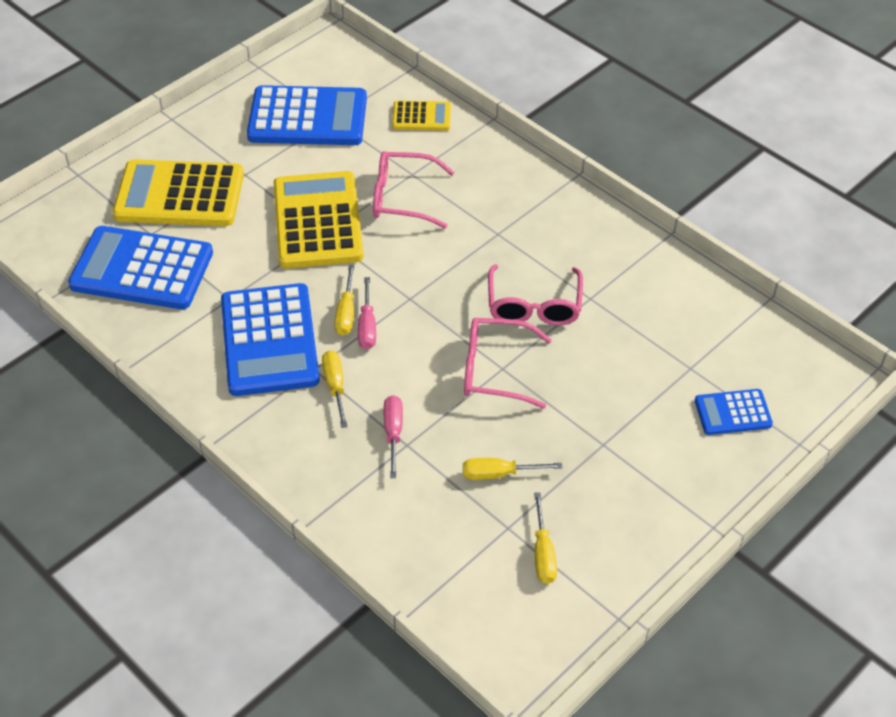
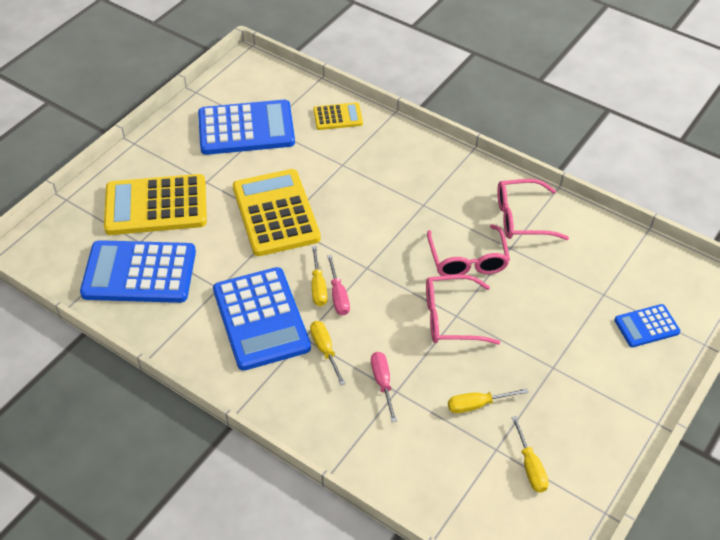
camera: 10 degrees left, 0 degrees up
pink glasses [373,151,454,228] -> pink glasses moved to [497,179,569,240]

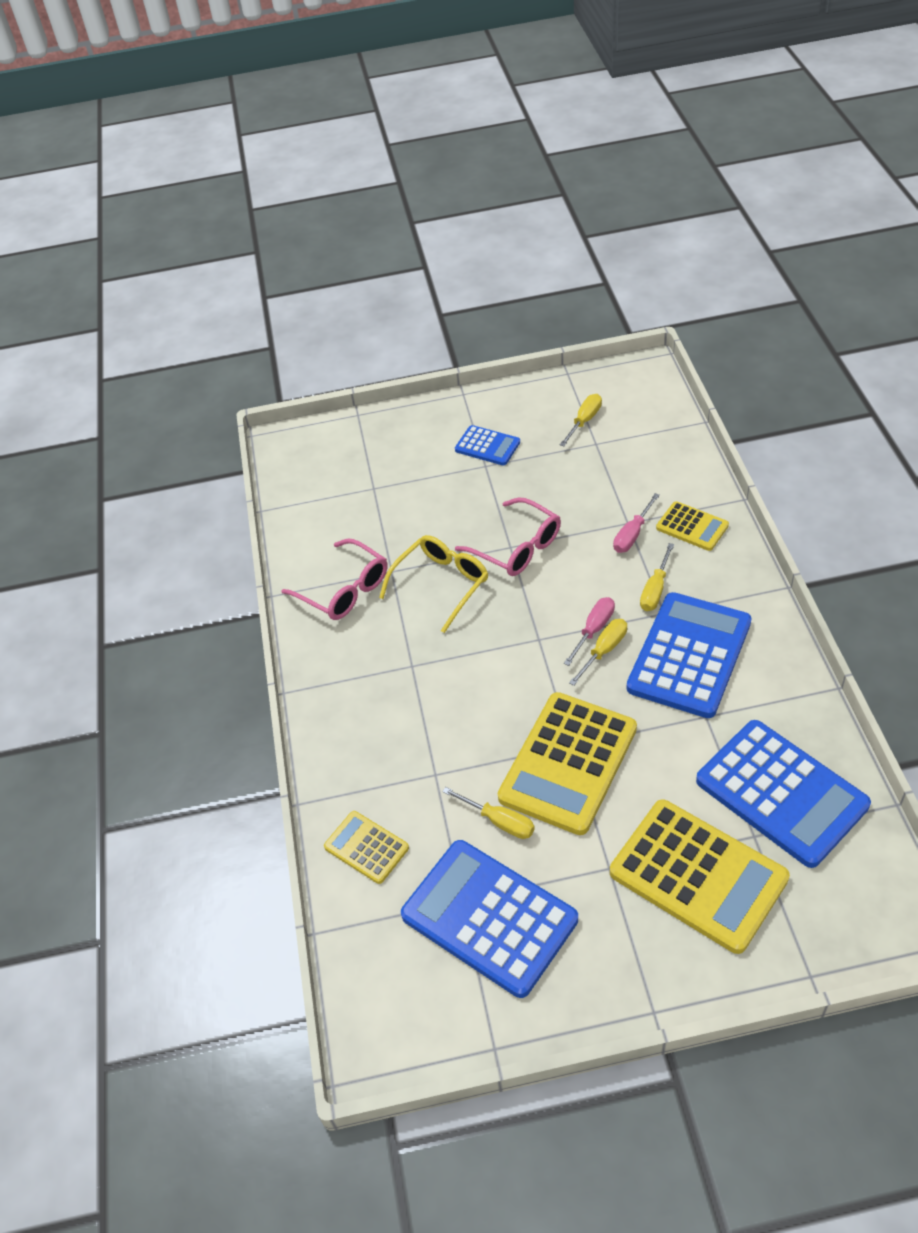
camera: 130 degrees left, 0 degrees up
pink glasses [427,224,510,276] -> yellow glasses [379,535,488,633]
yellow screwdriver [448,388,528,413] -> yellow screwdriver moved to [442,787,535,839]
blue calculator [614,304,681,347] -> blue calculator moved to [455,425,520,465]
none -> yellow calculator [656,501,729,551]

